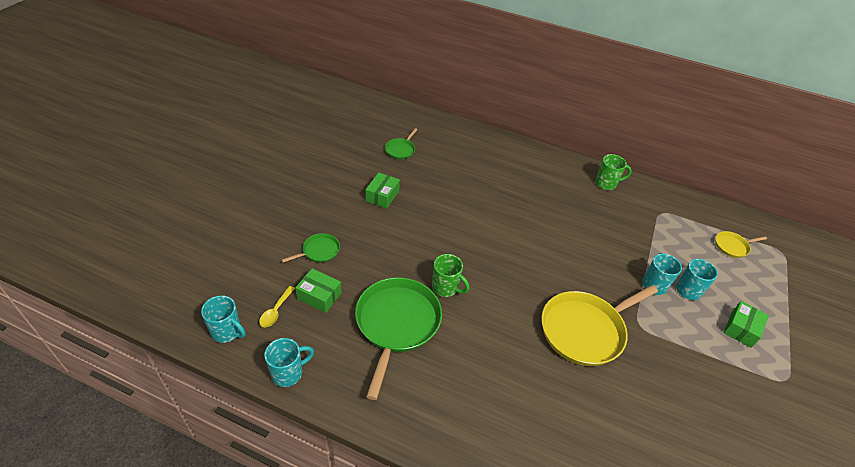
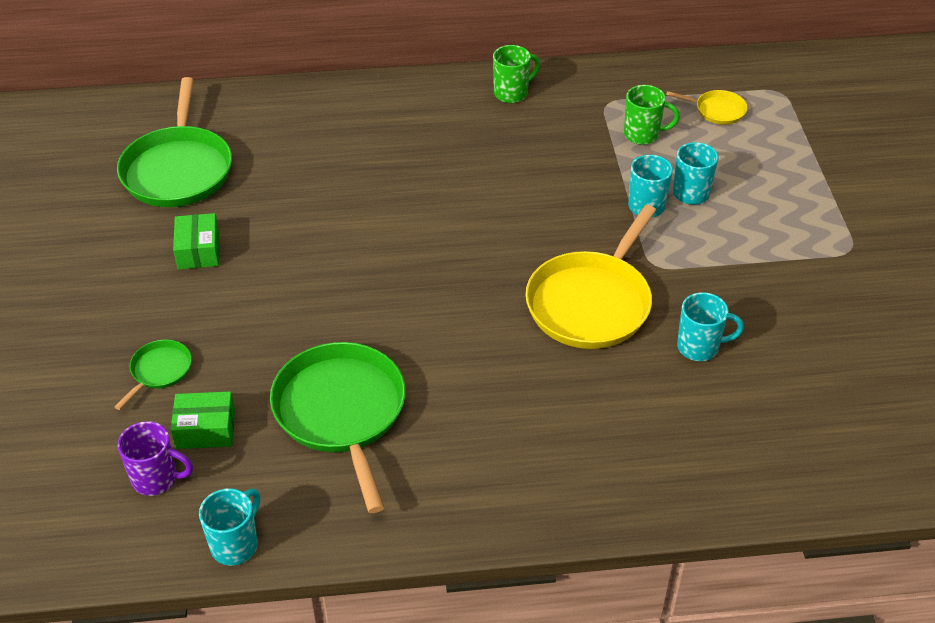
camera: 25 degrees left, 0 degrees up
turquoise mug [201,295,246,343] -> turquoise mug moved to [677,292,744,361]
yellow spoon [259,286,295,327] -> purple mug [117,421,193,496]
green pan [385,128,418,159] -> green pan [117,77,232,207], size x2.14
green mug [432,254,469,297] -> green mug moved to [624,85,680,145]
yellow pan [715,231,767,258] -> yellow pan turned 120 degrees counterclockwise [666,90,748,125]
green box [724,301,769,348] -> none

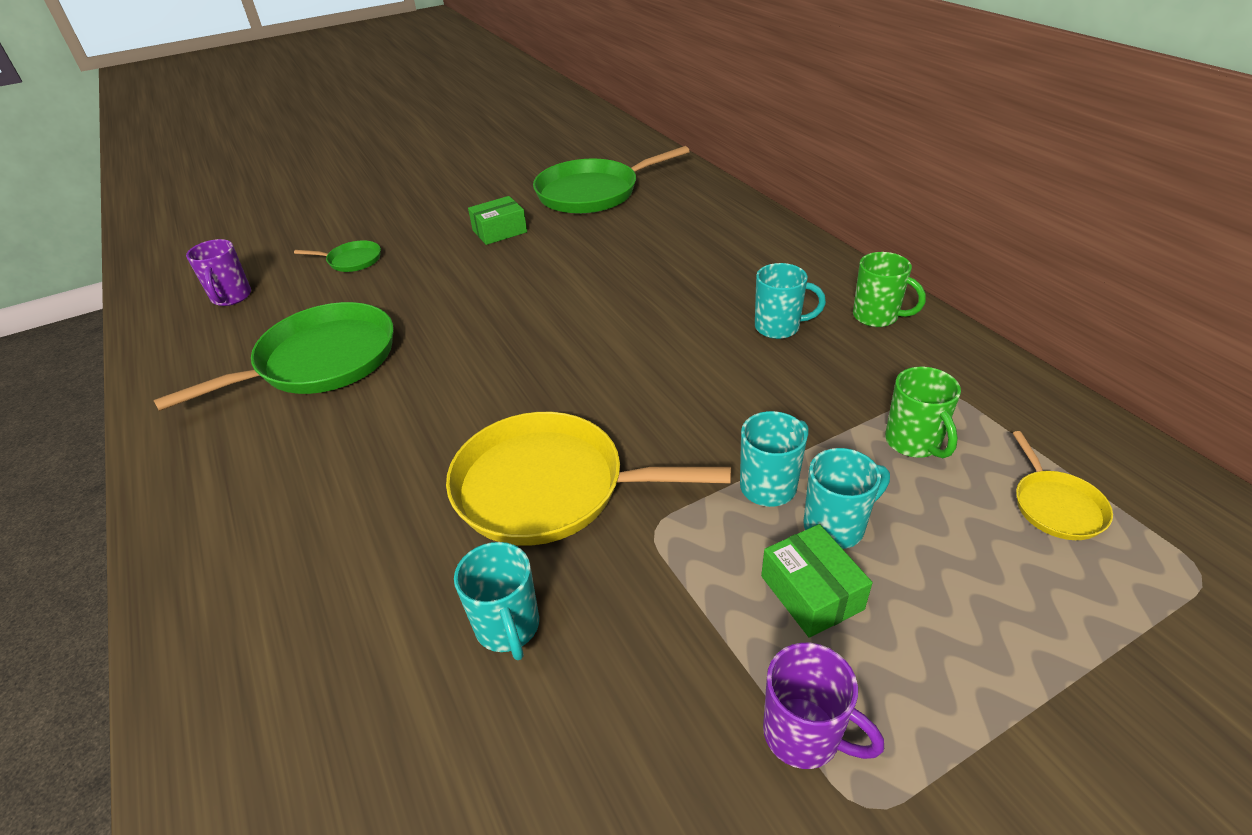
camera: 70 degrees right, 5 degrees down
green box [171,391,235,449] -> green box moved to [761,524,872,638]
turquoise mug [199,488,260,566] -> turquoise mug moved to [755,263,826,339]
none -> purple mug [763,643,884,769]

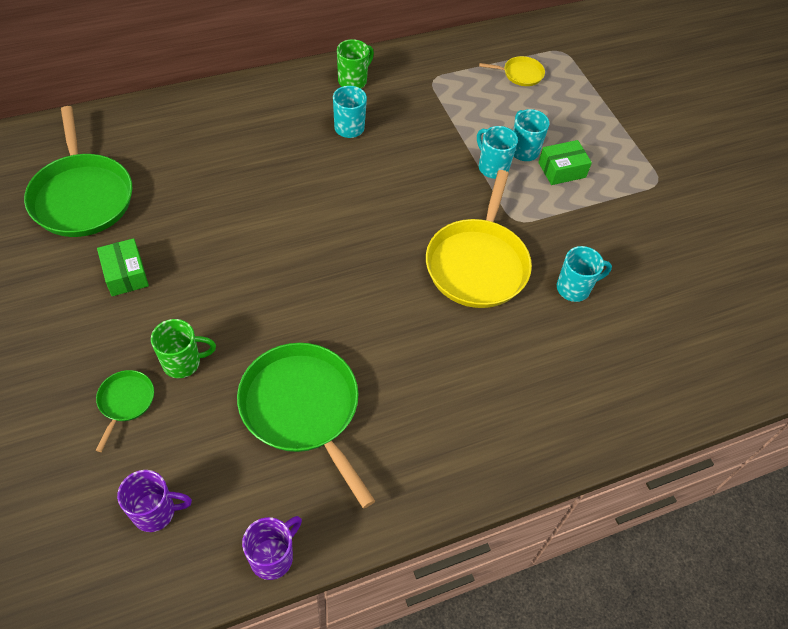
camera: 90 degrees left, 15 degrees up
purple mug [763,643,884,769] -> purple mug moved to [242,516,302,580]
green mug [885,367,961,458] -> green mug moved to [151,319,216,378]

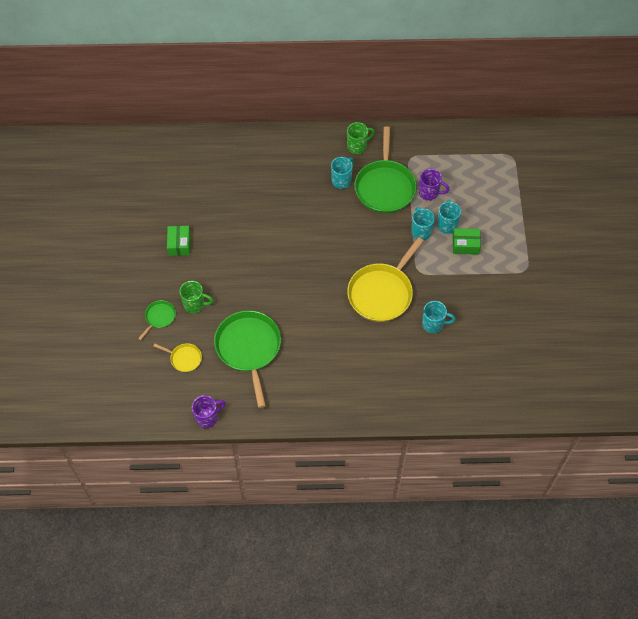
camera: 25 degrees right, 5 degrees up
green pan [24,106,132,237] -> green pan moved to [354,126,417,213]
purple mug [117,470,192,532] -> purple mug moved to [419,169,450,201]
yellow pan [479,56,545,86] -> yellow pan moved to [153,343,202,372]

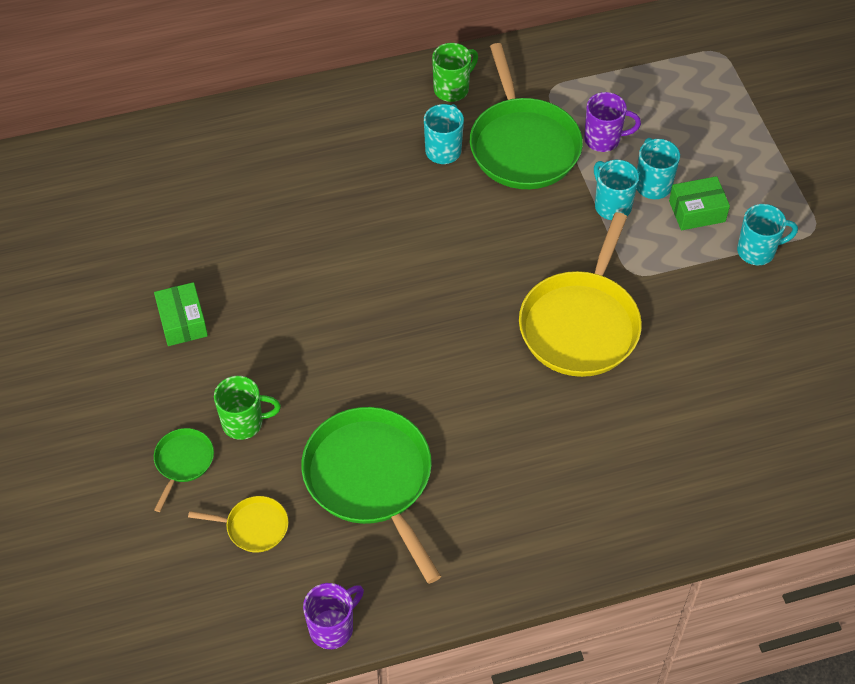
camera: 15 degrees left, 5 degrees down
turquoise mug [422,301,456,333] -> turquoise mug moved to [737,204,798,265]

